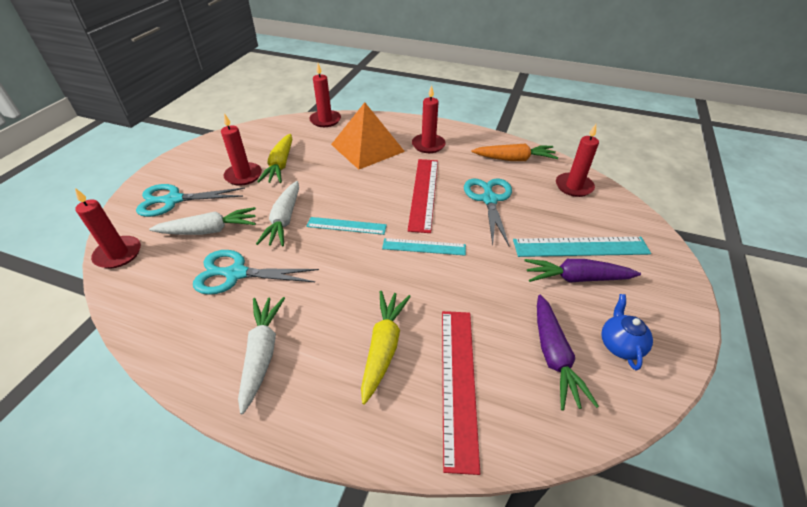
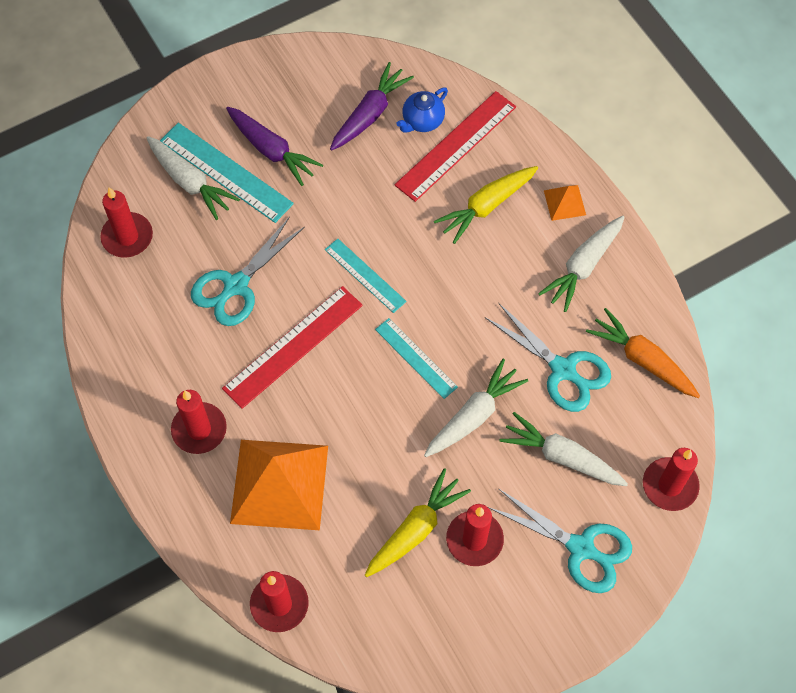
camera: 140 degrees left, 20 degrees up
orange carrot [472,144,558,161] -> orange carrot moved to [586,308,700,398]
blue teapot [601,294,653,370] -> blue teapot moved to [397,87,448,132]
none -> white carrot [146,136,240,220]
none -> orange pyramid [544,185,586,221]

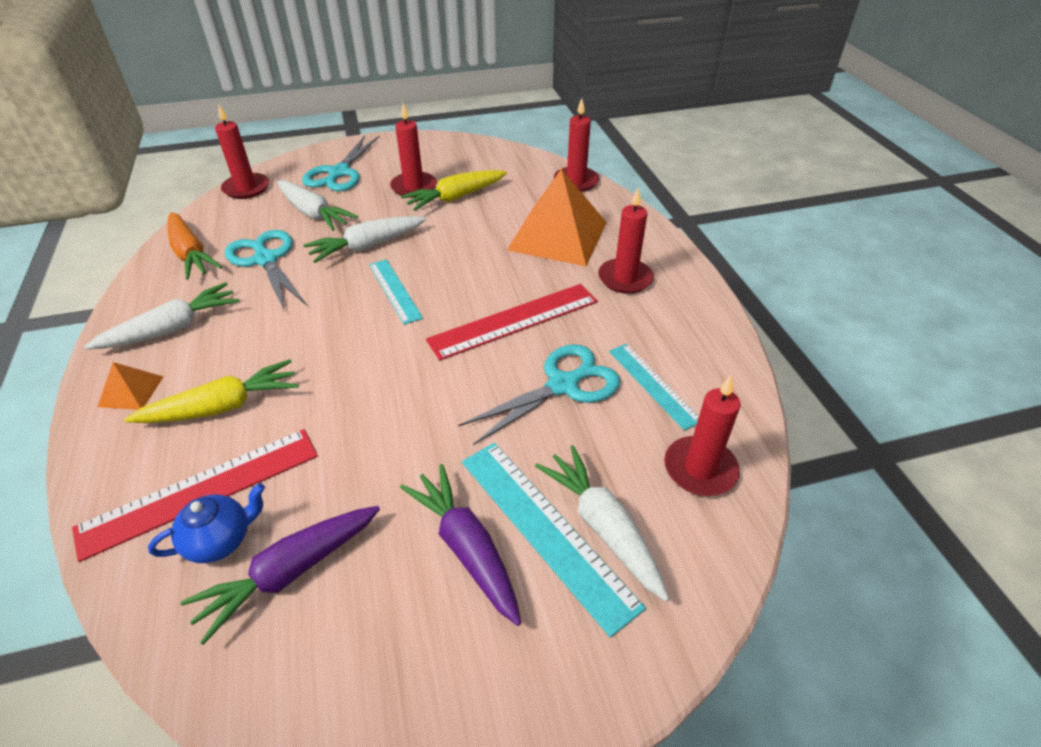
camera: 165 degrees left, 20 degrees down
turquoise ruler [325,238,407,313] -> turquoise ruler moved to [609,344,699,431]
turquoise scissors [488,488,632,593] -> turquoise scissors turned 120 degrees counterclockwise [302,135,380,191]

